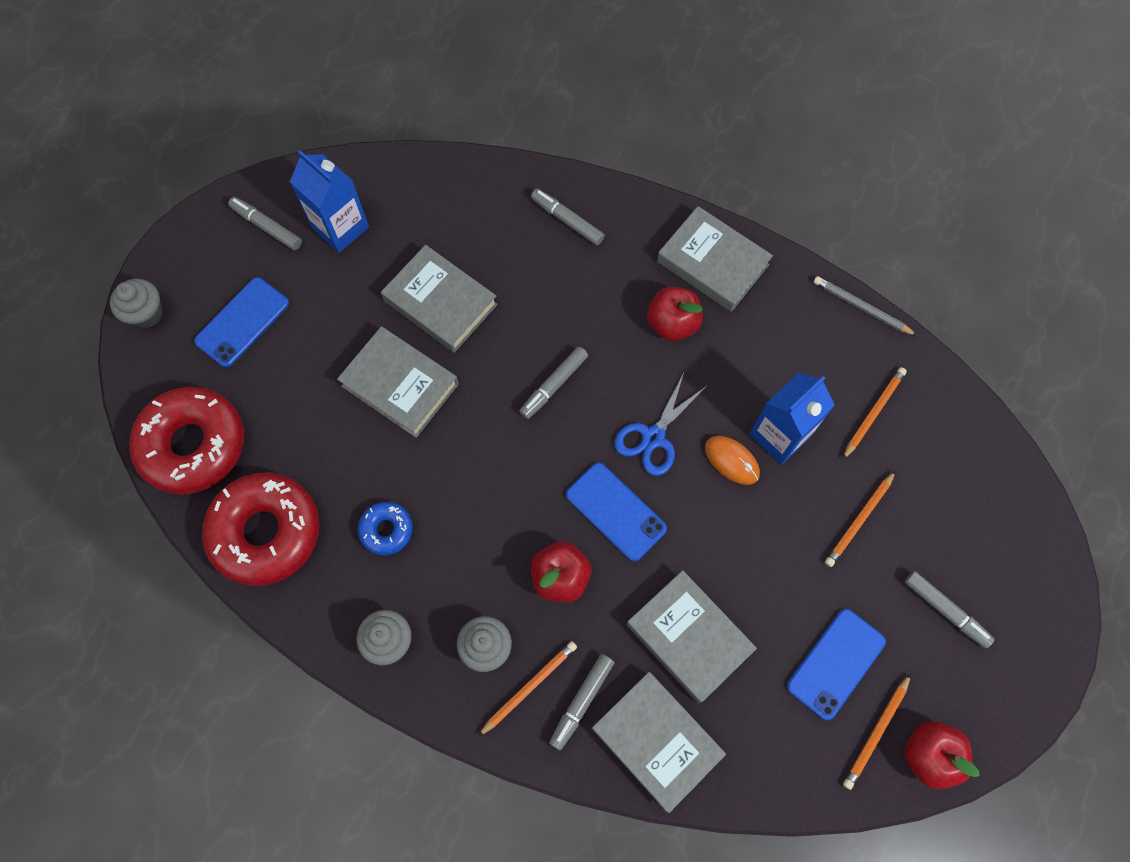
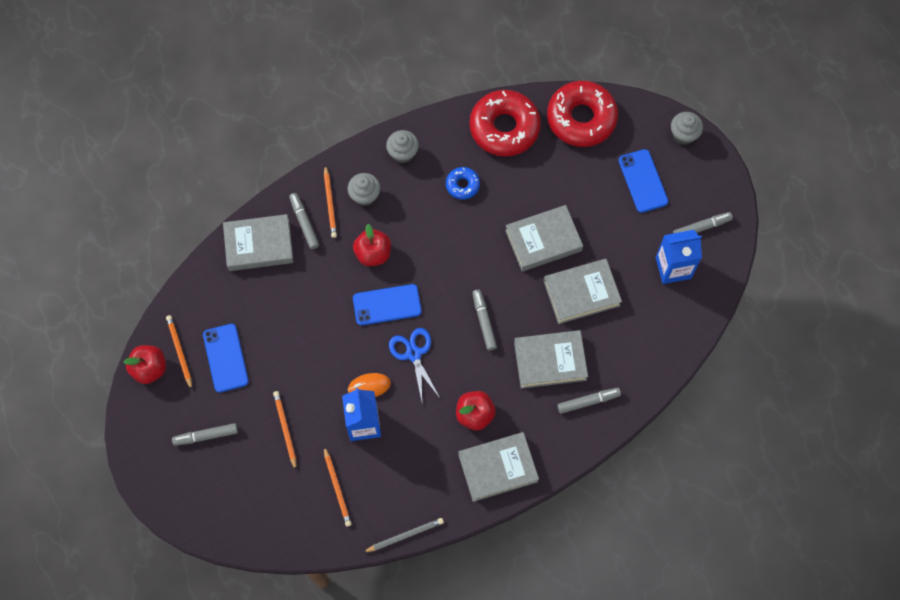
camera: 125 degrees right, 0 degrees up
grey book [627,570,757,703] -> grey book moved to [514,330,588,389]

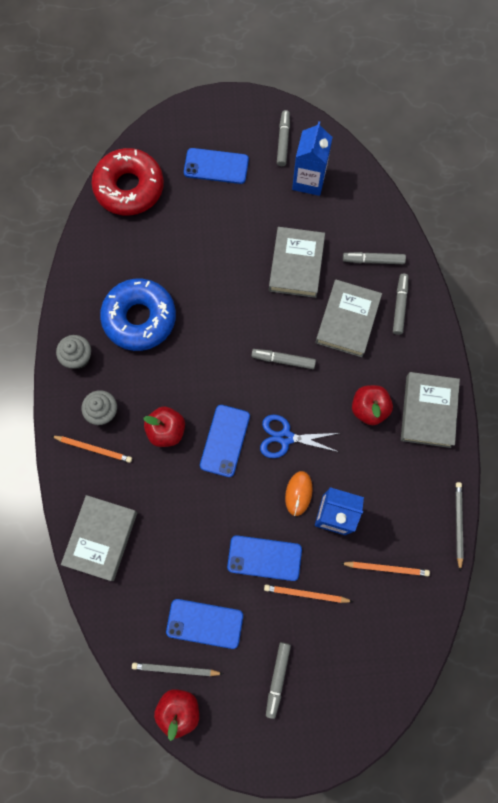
camera: 65 degrees left, 5 degrees up
orange pencil [166,315,192,390] -> grey pencil [132,662,223,676]
grey marker [289,193,319,249] -> grey marker moved to [343,252,406,264]
blue donut [446,167,480,199] -> blue donut [100,279,176,351], size x2.09
red donut [470,90,541,157] -> none
grey book [505,205,583,272] -> none
grey cupcake [671,112,703,145] -> none
none -> blue phone [227,535,302,581]

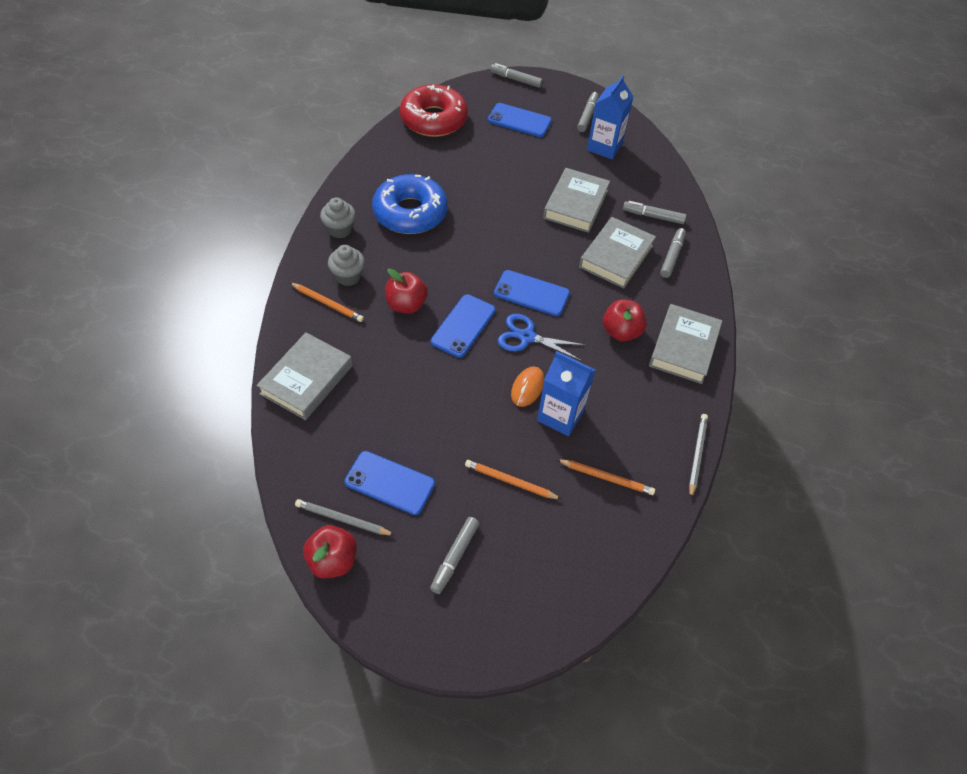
camera: 10 degrees right, 20 degrees down
blue phone [227,535,302,581] -> blue phone moved to [494,270,570,316]
grey marker [251,349,316,369] -> grey marker moved to [490,63,543,88]

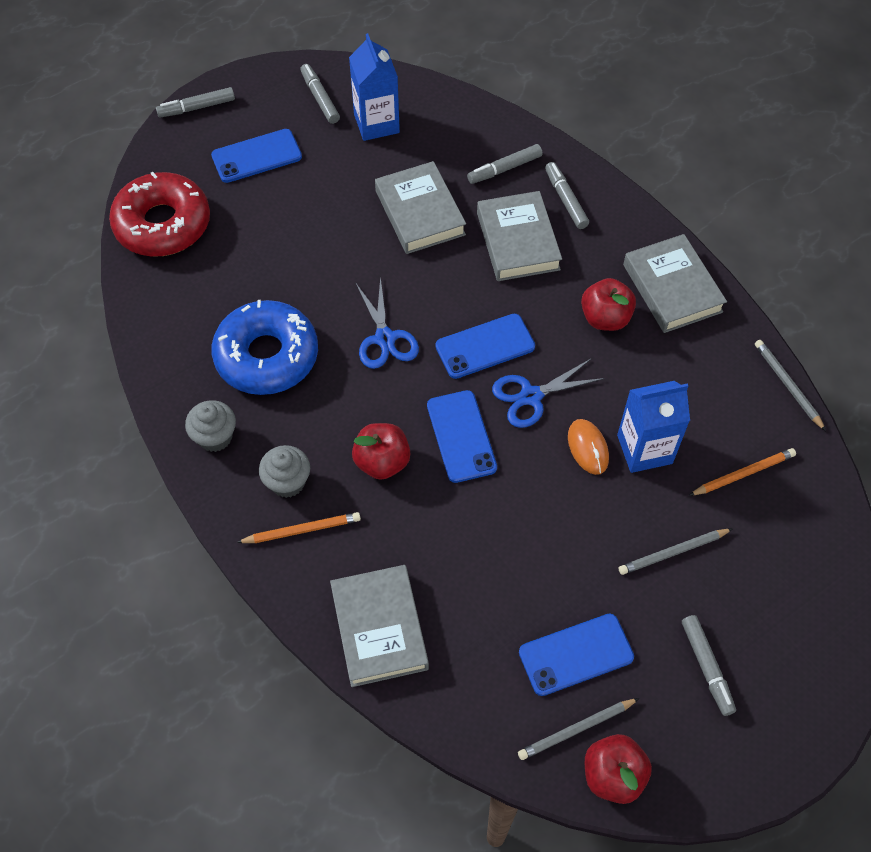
camera: 40 degrees left, 5 degrees up
orange pencil [465,460,562,500] -> grey pencil [619,528,733,575]
none -> blue scissors [356,276,419,369]

